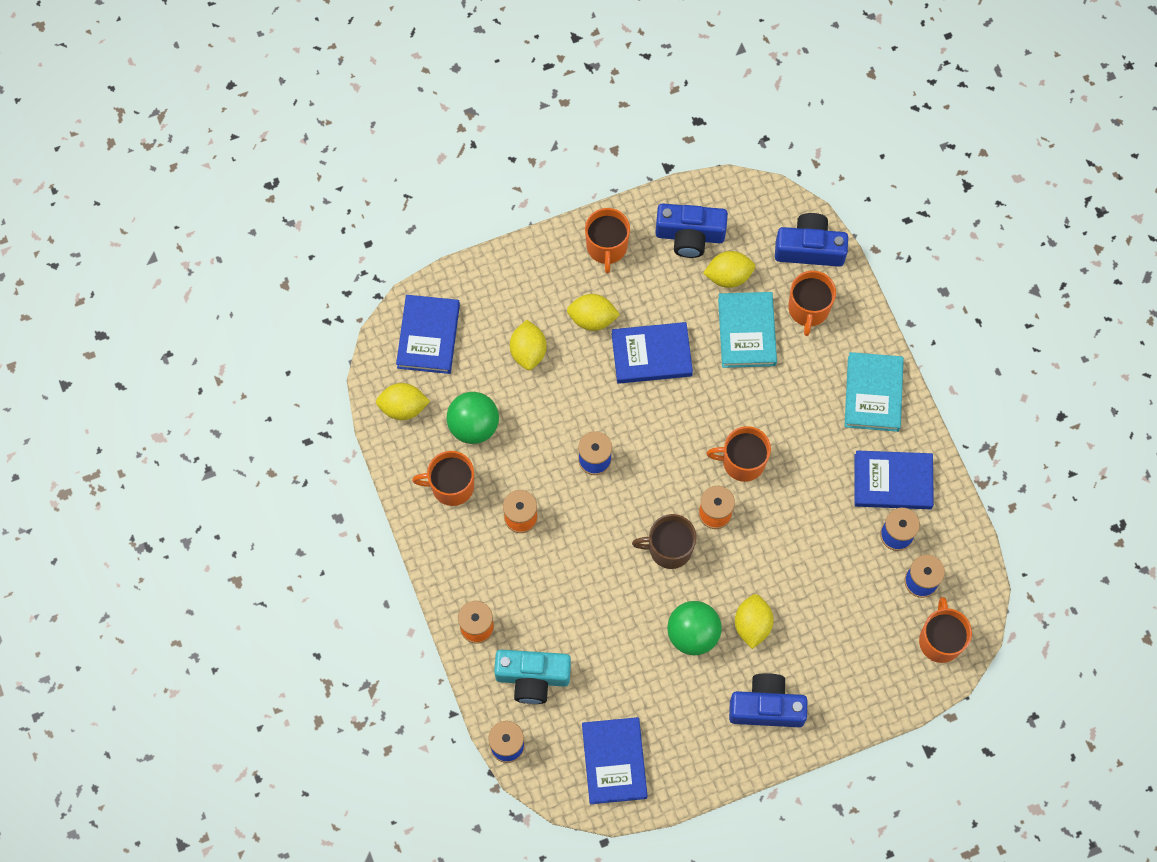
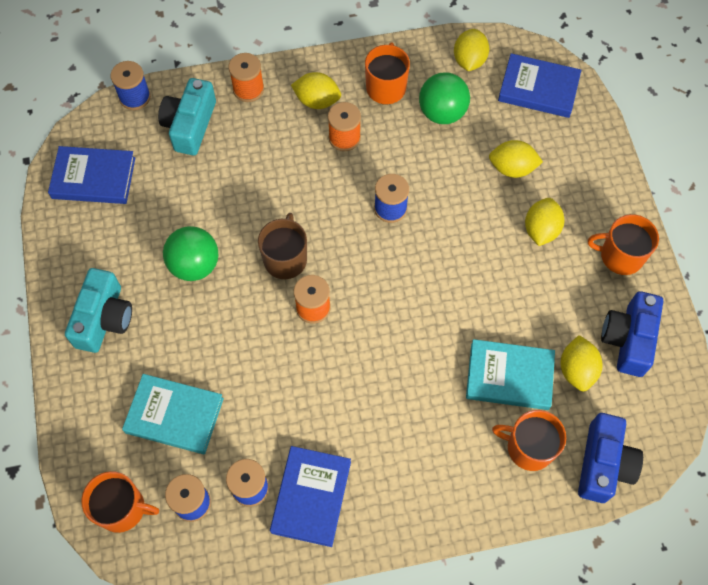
camera: 100 degrees right, 5 degrees down
blue book [612,322,693,384] -> none
orange mug [707,426,771,482] -> none
blue camera [729,673,807,727] -> turquoise camera [65,268,132,353]
yellow lemon [735,594,774,649] -> yellow lemon moved to [291,72,341,109]
turquoise book [844,352,904,432] -> turquoise book moved to [122,374,224,454]

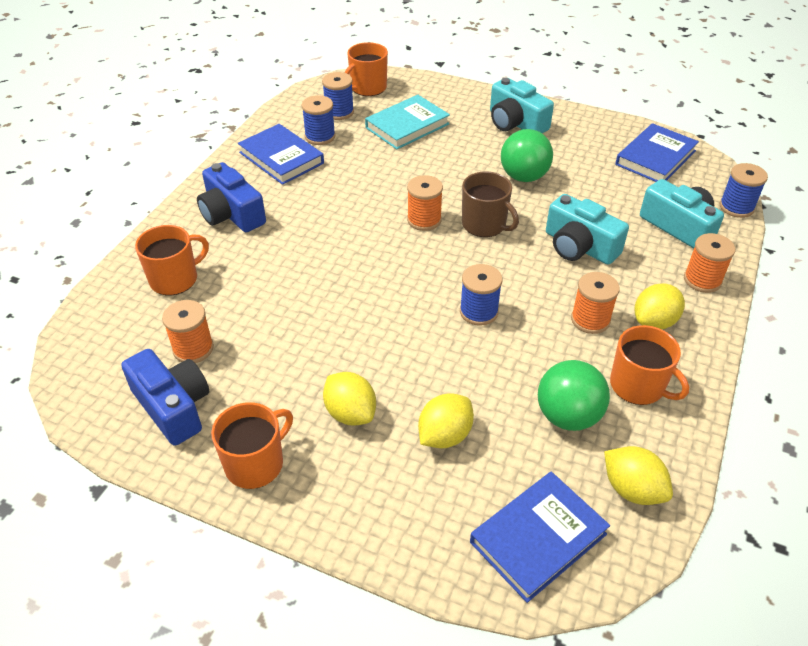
camera: 125 degrees right, 20 degrees down
turquoise book [466,339,555,410] -> none
yellow lemon [560,335,603,392] -> orange spool [162,300,214,363]
blue camera [578,413,643,503] -> blue camera moved to [197,162,266,232]
none -> turquoise camera [546,194,629,265]

